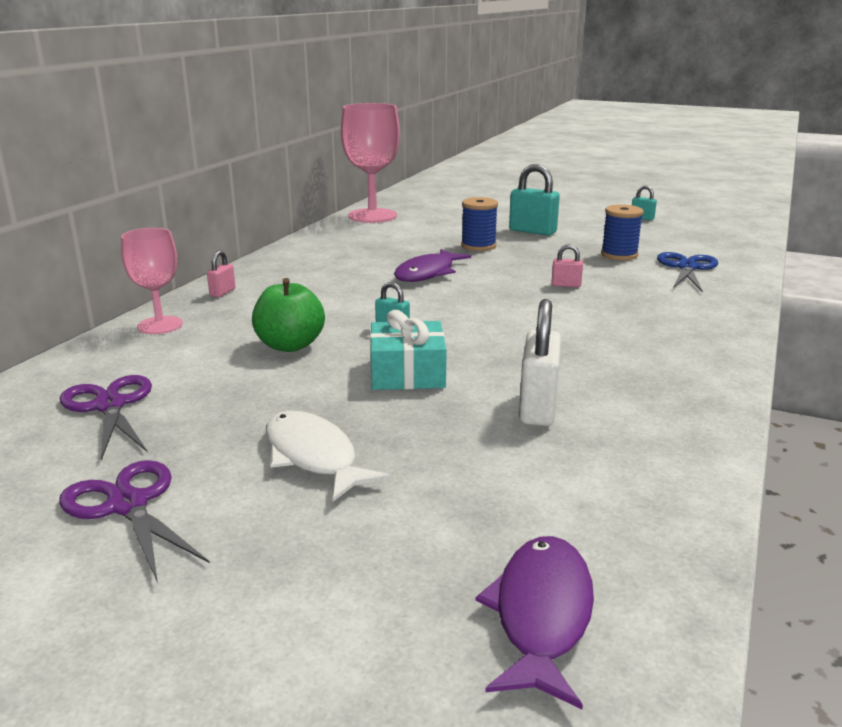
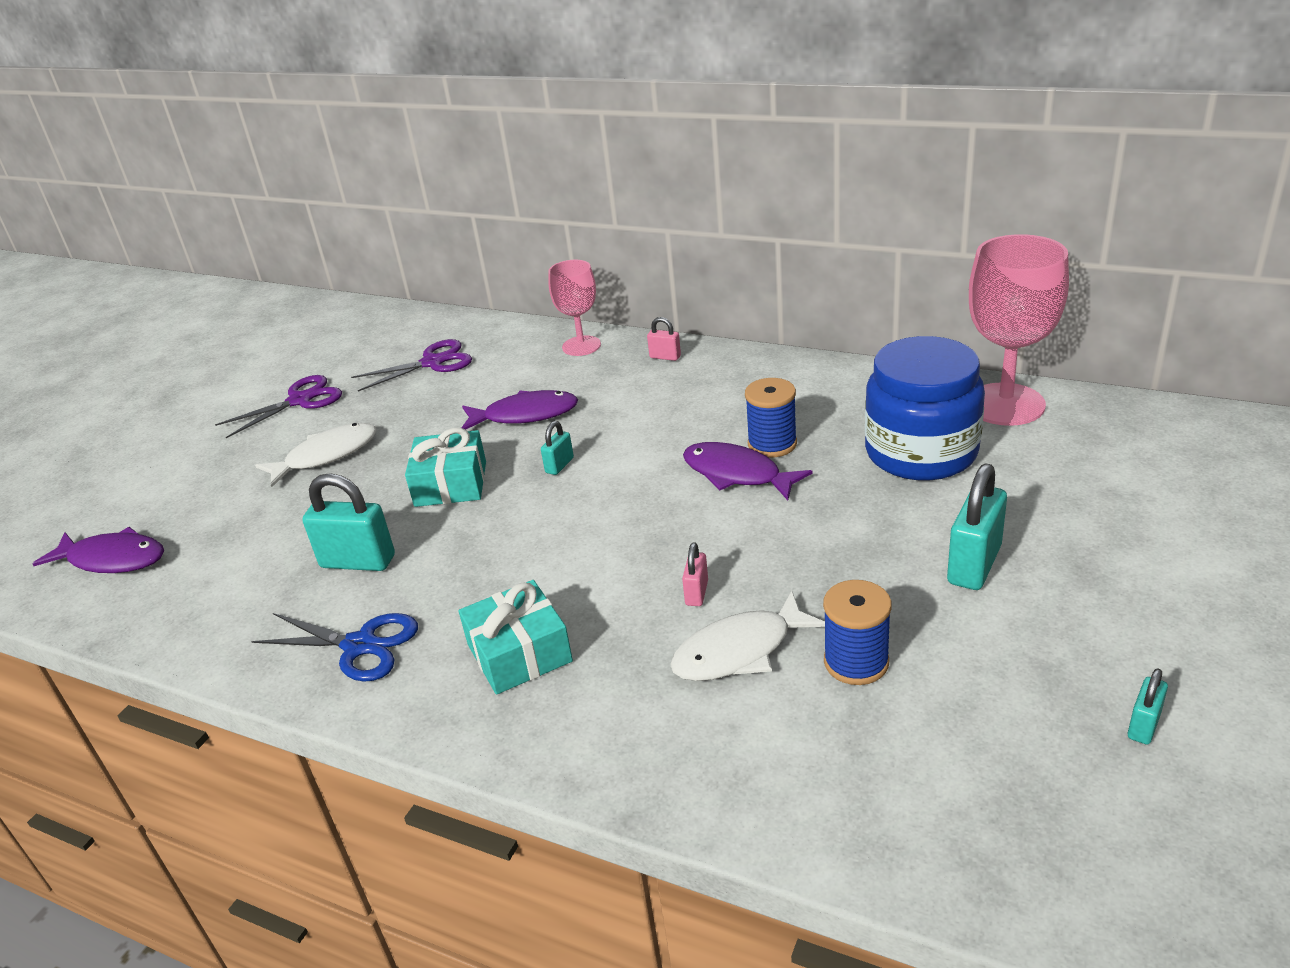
camera: 95 degrees right, 10 degrees up
green apple [252,278,325,352] -> purple fish [462,390,578,429]
blue spool [461,197,498,251] -> blue spool moved to [745,378,797,458]
white padlock [519,299,561,426] -> turquoise padlock [303,473,395,571]
blue scissors [657,252,718,293] -> blue scissors moved to [251,613,418,682]
none -> turquoise gift [459,580,573,695]
none -> white fish [670,591,825,681]
none -> blue jar [865,336,985,481]

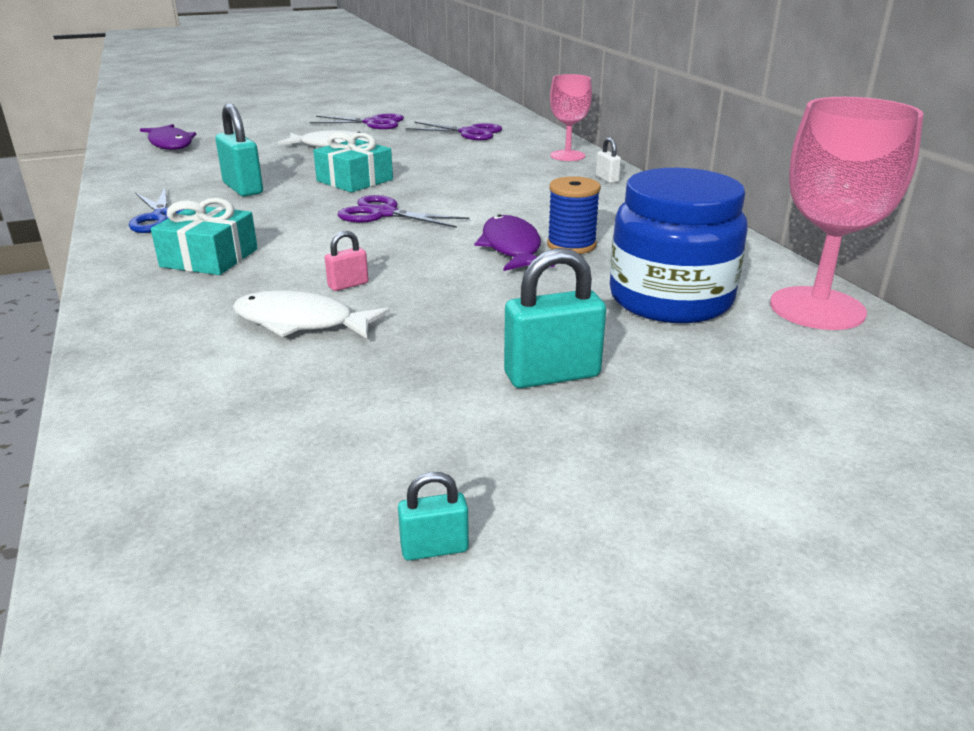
camera: 40 degrees right, 5 degrees down
purple fish [462,390,578,429] -> none
turquoise padlock [541,421,574,475] -> none
pink padlock [647,317,681,361] -> white padlock [596,137,621,183]
blue spool [823,580,892,685] -> none
none -> purple scissors [338,195,470,228]

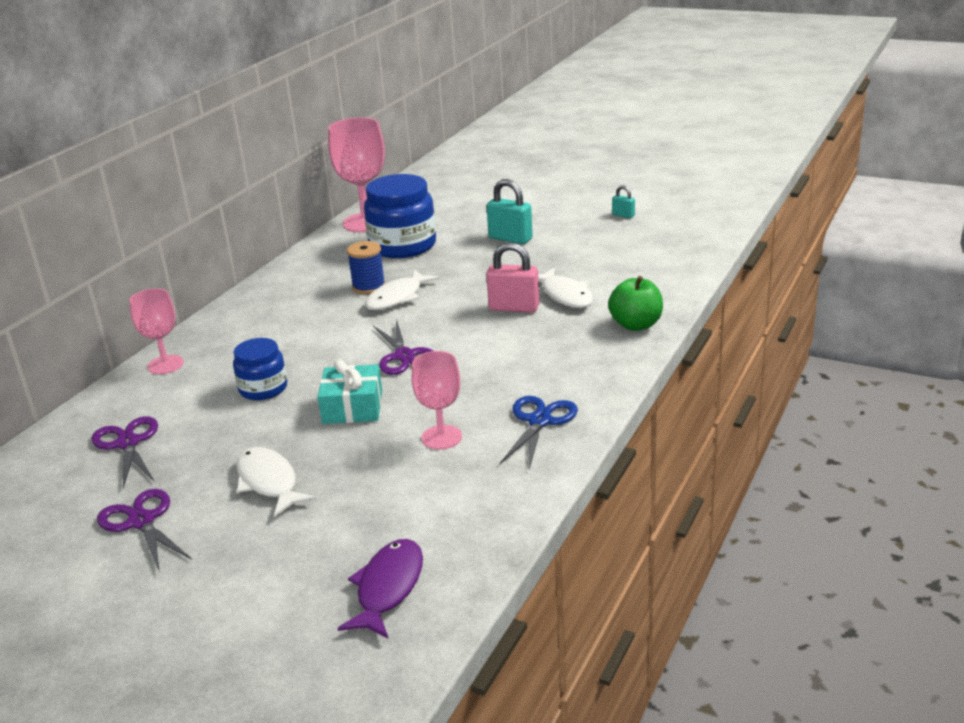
camera: 130 degrees left, 0 degrees up
turquoise gift [151,198,258,275] -> none
turquoise padlock [215,103,263,196] -> pink goblet [411,351,462,450]
pink padlock [325,231,369,291] -> pink padlock [486,242,539,313], size x1.92
purple fish [475,214,555,271] -> white fish [365,270,440,310]
white padlock [596,137,621,183] -> none
none -> blue jar [233,338,287,400]
none -> green apple [608,276,663,331]

